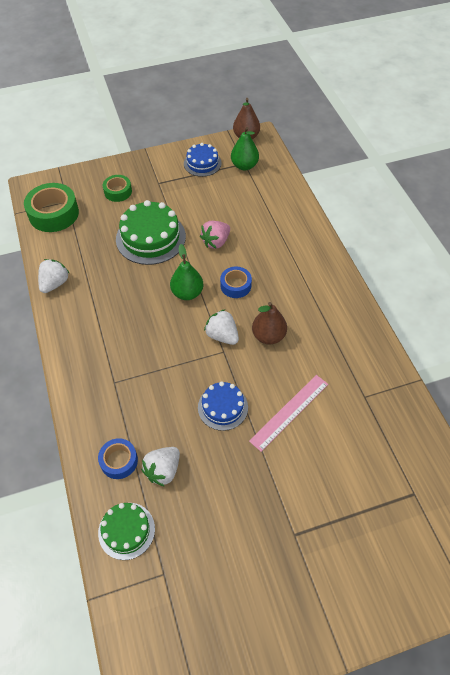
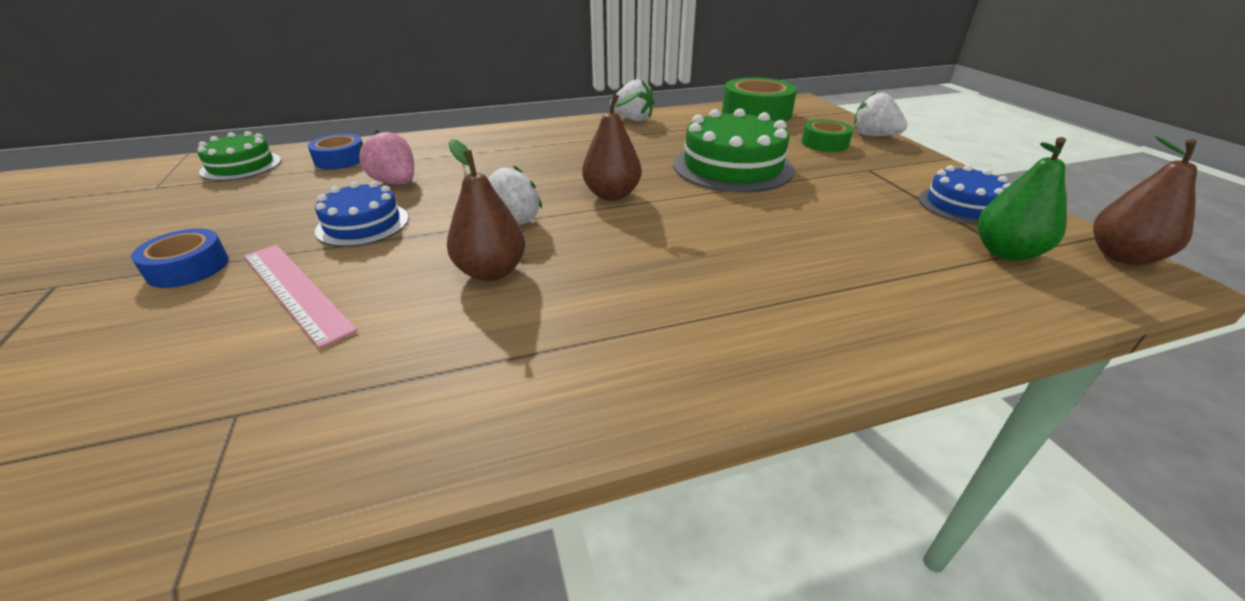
camera: 90 degrees right, 20 degrees down
white strawberry [141,447,180,487] -> white strawberry moved to [854,91,907,136]
green pear [170,244,203,300] -> brown pear [582,91,642,201]
pink strawberry [200,221,230,249] -> pink strawberry moved to [358,130,414,184]
blue tape [220,266,252,298] -> blue tape moved to [131,228,229,288]

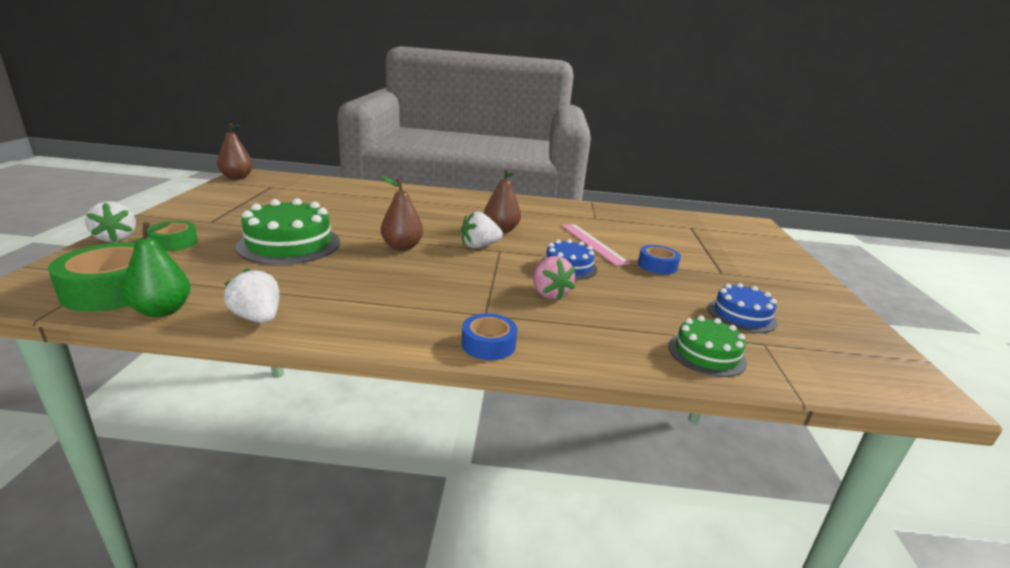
camera: 160 degrees left, 10 degrees down
blue tape [308,134,363,169] -> blue tape moved to [462,313,517,360]
blue cake [918,165,1011,225] -> blue cake moved to [708,283,778,333]
green pear [978,137,1066,261] -> green pear moved to [122,221,190,317]

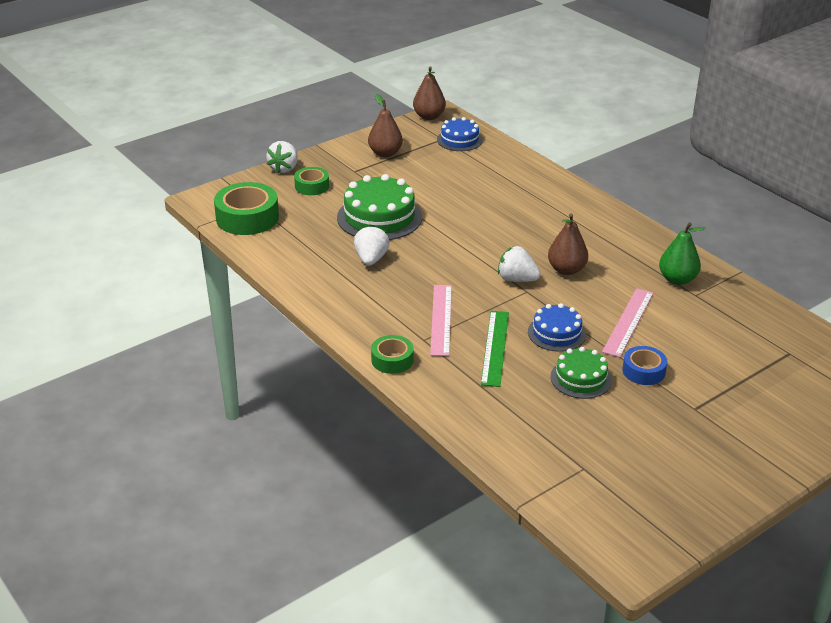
camera: 50 degrees right, 10 degrees up
green pear [122,221,190,317] -> green pear moved to [659,222,706,285]
white strawberry [224,268,279,323] -> white strawberry moved to [354,225,390,266]
brown pear [381,176,423,251] -> brown pear moved to [368,94,403,157]
blue tape [462,313,517,360] -> green tape [371,335,414,374]
pink strawberry [533,256,575,300] -> green ruler [481,311,509,387]
green cake [668,316,747,377] -> green cake moved to [550,347,612,399]
blue cake [708,283,778,333] -> blue cake moved to [437,117,483,151]
none -> pink ruler [430,285,452,356]

